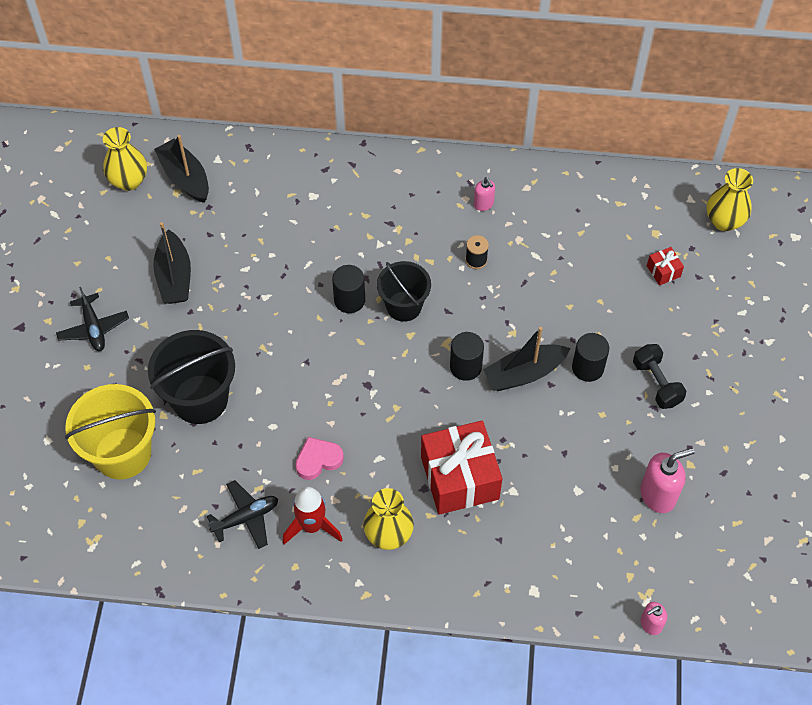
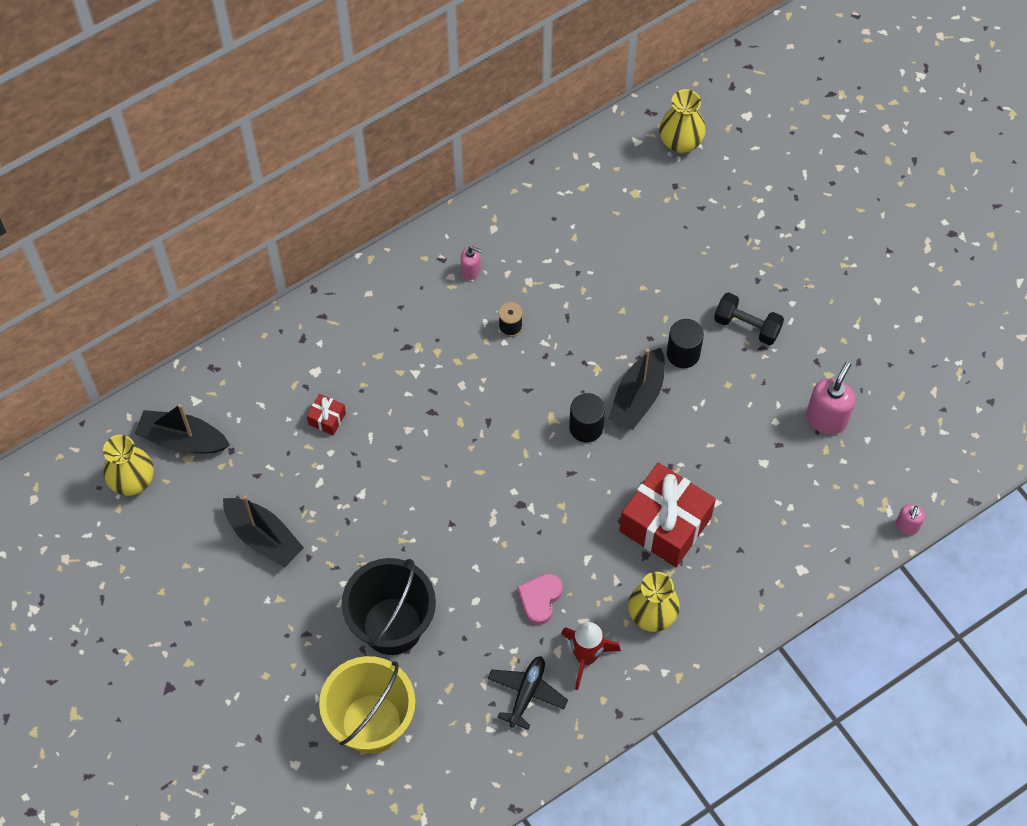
camera: 40 degrees left, 5 degrees up
black plane [56,287,129,351] -> none
black cylinder [332,265,365,313] -> none
black bucket [377,261,431,322] -> none
red gift [647,247,684,286] -> red gift moved to [307,394,346,436]

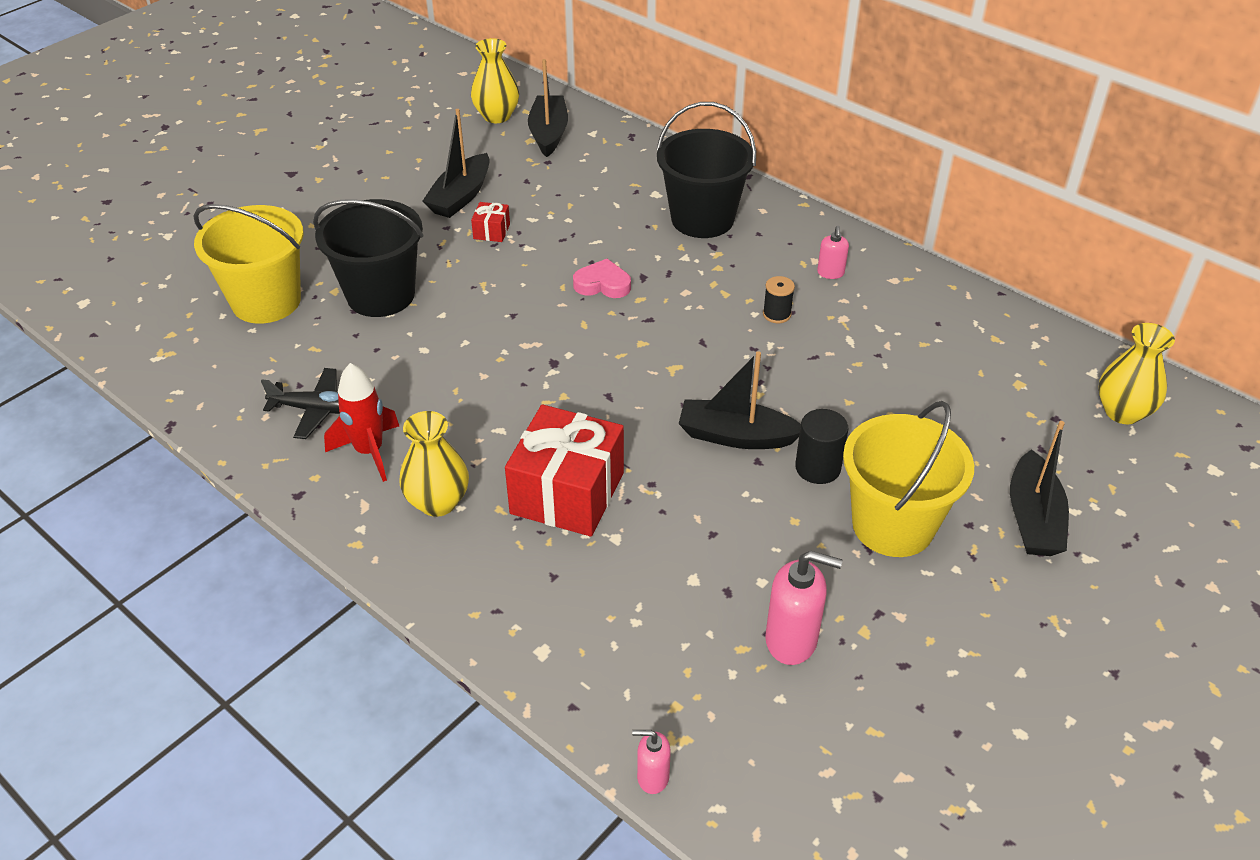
camera: 75 degrees right, 20 degrees down
red gift [307,394,346,436] -> red gift moved to [471,202,510,242]
pink heart [517,574,563,625] -> pink heart moved to [573,259,631,298]
black cylinder [569,393,605,442] -> none
black dumbbell [714,292,784,345] -> yellow bucket [843,401,974,557]
none -> black bucket [657,102,756,238]
none -> black boat [1010,421,1069,556]

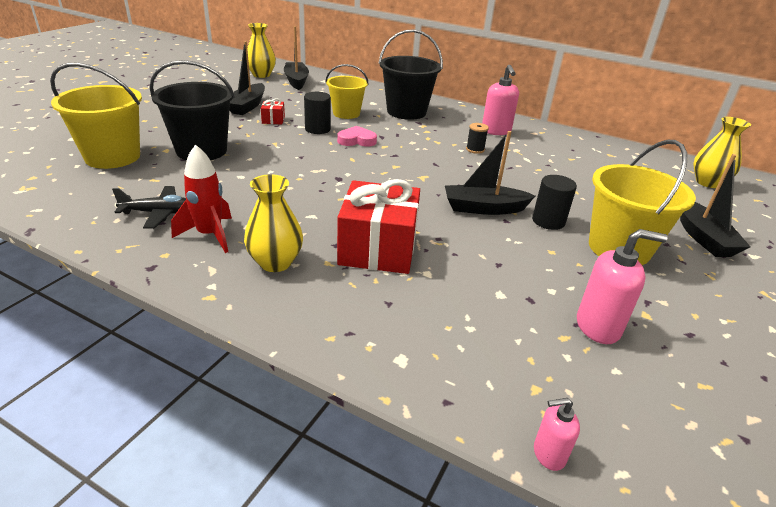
camera: 15 degrees left, 10 degrees down
pink soap dispenser [817,226,849,279] -> pink soap dispenser [482,65,519,135], size x1.77
none -> black cylinder [304,92,331,134]
none -> yellow bucket [325,64,369,119]

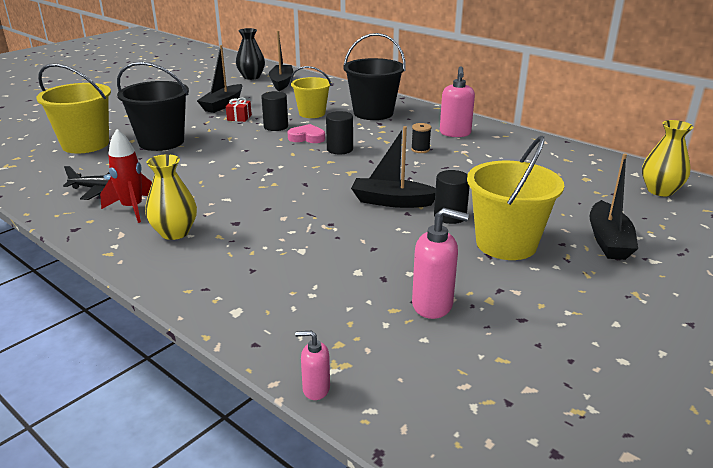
camera: 15 degrees right, 5 degrees down
yellow vase [247,23,276,78] -> black vase [236,28,265,80]
red gift [337,179,420,274] -> none
none -> black cylinder [326,111,353,154]

